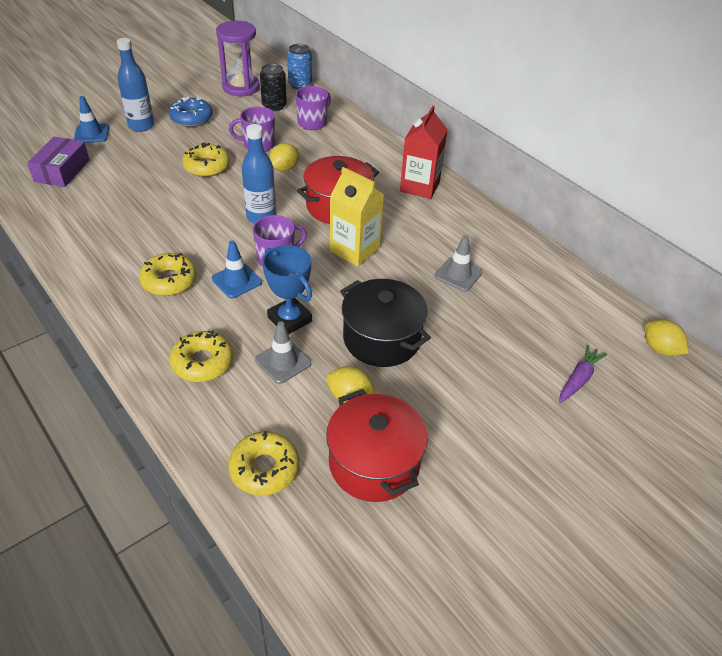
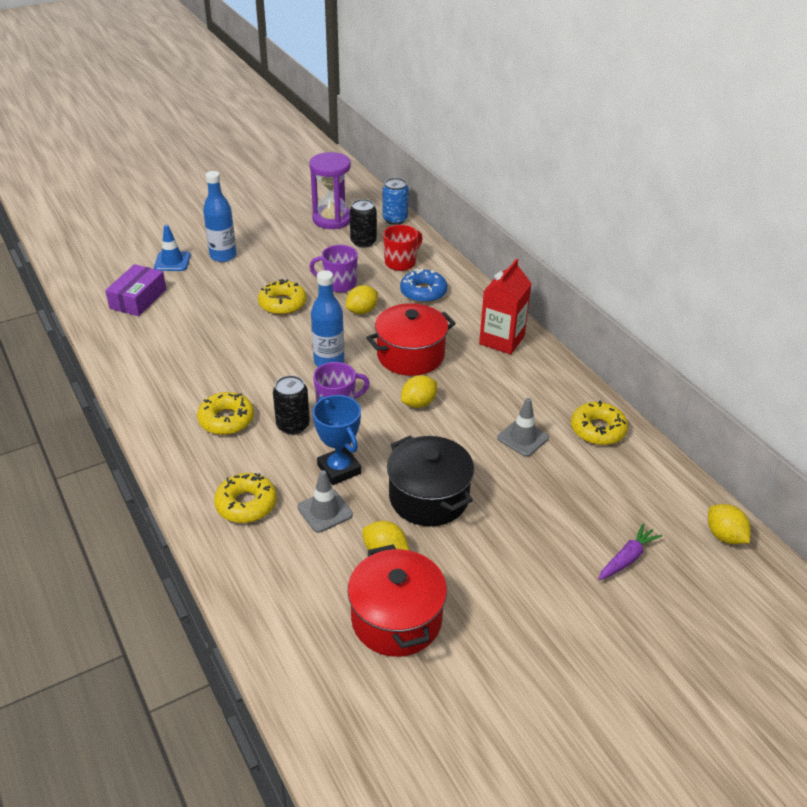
camera: 10 degrees right, 5 degrees down
blue donut [169,97,213,127] -> blue donut moved to [400,268,447,303]
blue traffic cone [212,240,262,298] -> black can [273,375,310,435]
yellow donut [228,431,300,496] -> yellow donut moved to [571,400,628,445]
purple mug [295,86,331,130] -> red mug [383,225,423,271]
yellow carton [330,167,384,266] -> yellow lemon [401,375,437,408]

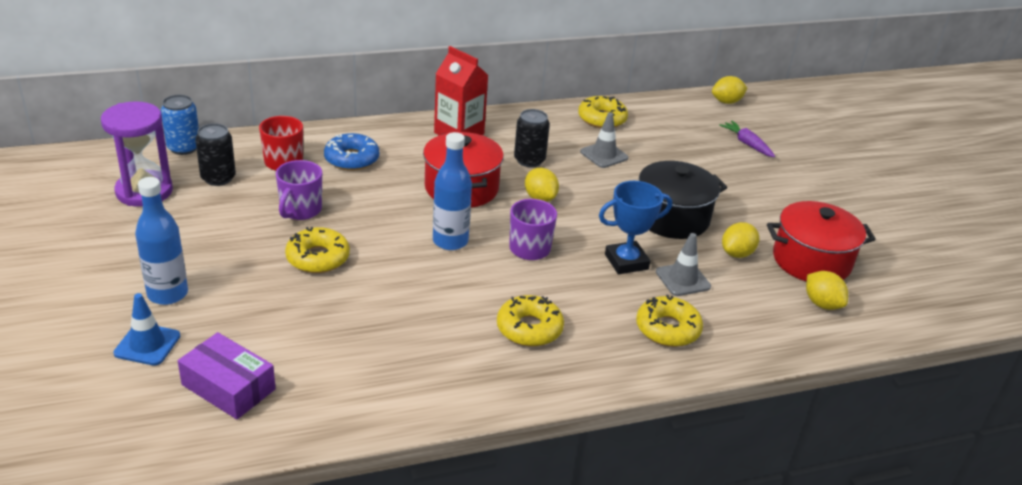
camera: 80 degrees left, 5 degrees down
black can [273,375,310,435] -> black can moved to [514,109,550,167]
yellow lemon [346,285,378,314] -> yellow lemon moved to [806,271,848,310]

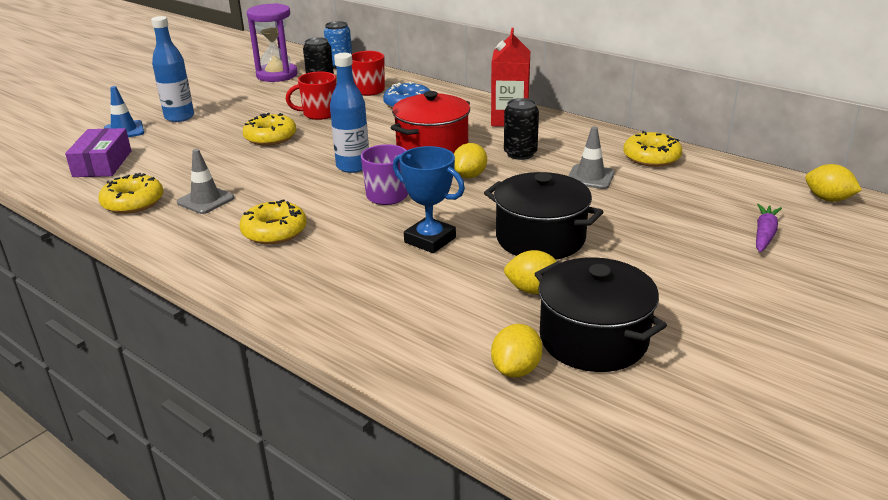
camera: 60 degrees right, 5 degrees down
purple mug [276,160,322,220] -> red mug [286,72,336,120]
yellow donut [636,295,703,347] -> yellow donut moved to [99,173,163,214]
grey traffic cone [656,233,711,296] -> grey traffic cone moved to [177,149,235,214]
red pot [767,201,876,281] -> black pot [535,257,667,372]

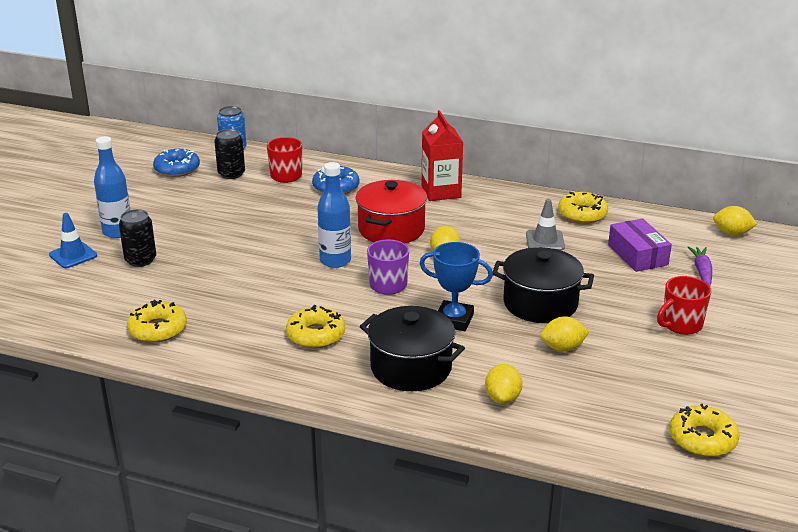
camera: 20 degrees left, 0 degrees up
purple box [65,128,131,177] -> purple box moved to [608,218,672,272]
grey traffic cone [177,149,235,214] -> none
yellow donut [243,113,296,145] -> yellow donut moved to [669,404,740,457]
purple hourglass [247,3,298,82] -> blue donut [153,149,200,177]
red mug [286,72,336,120] -> red mug moved to [657,276,711,335]
yellow lemon [491,324,542,378] -> yellow lemon moved to [485,364,523,404]
black can [504,98,539,160] -> black can moved to [119,209,156,267]
black pot [535,257,667,372] -> black pot moved to [359,306,465,391]

